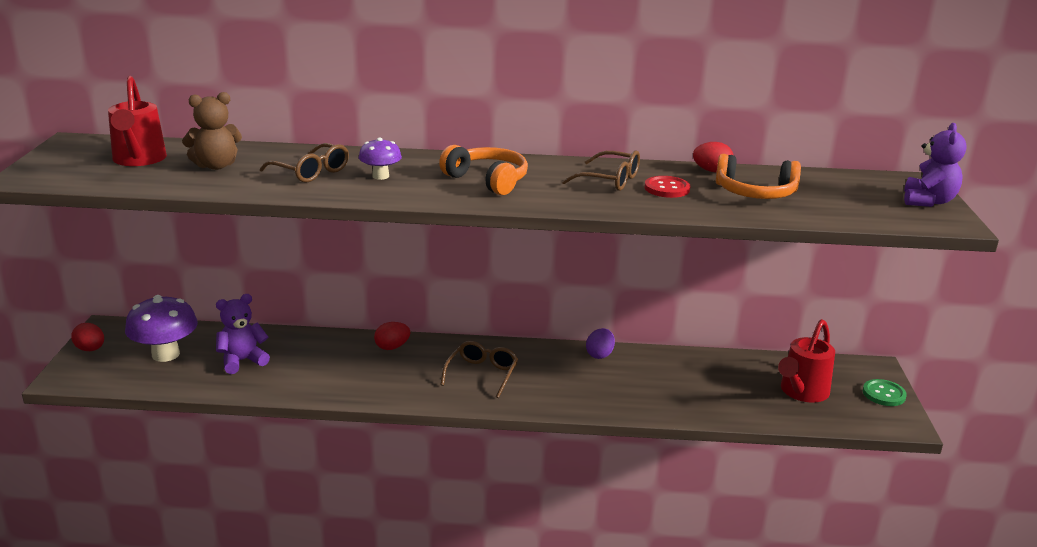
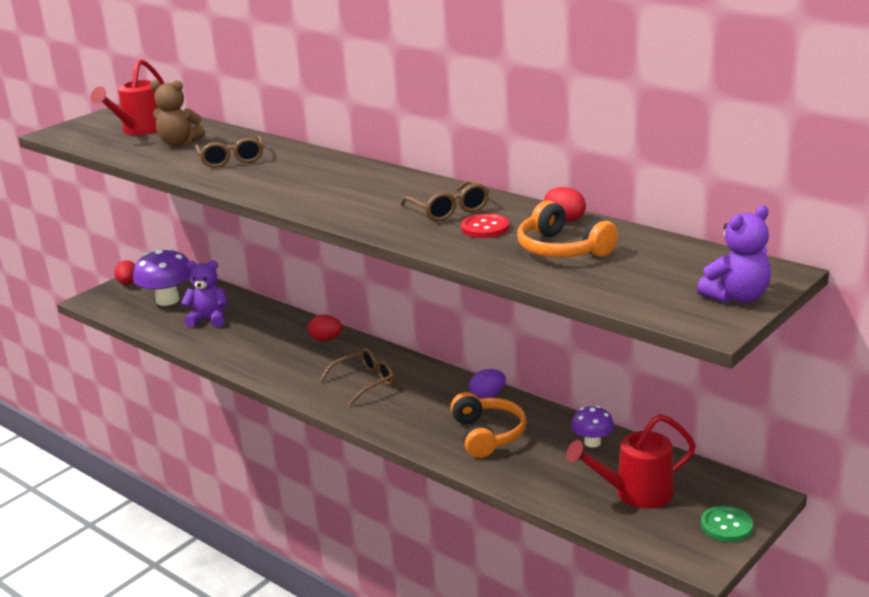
camera: 40 degrees right, 0 degrees up
purple mushroom [359,137,402,180] -> purple mushroom moved to [571,406,614,448]
orange headphones [439,145,528,195] -> orange headphones moved to [450,392,527,458]

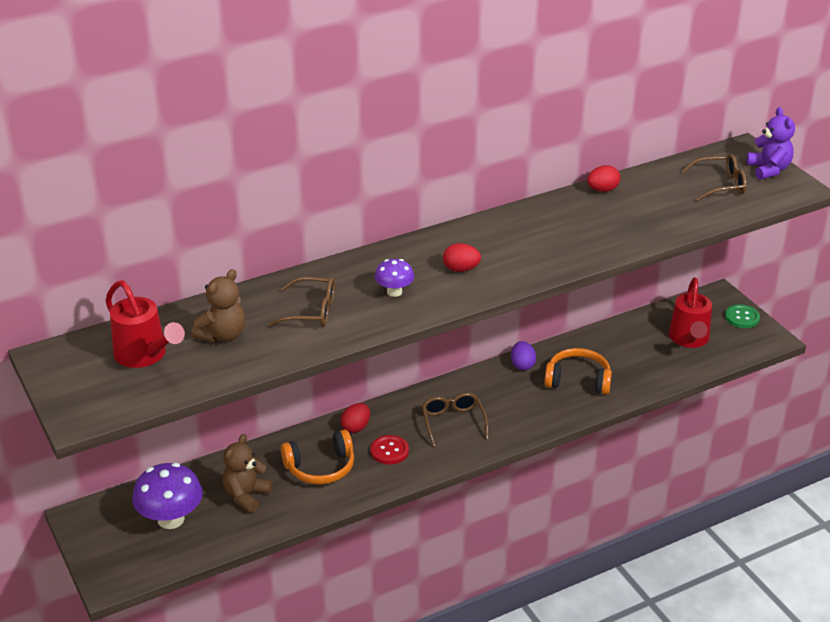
camera: 70 degrees left, 10 degrees up
red egg [114,260,135,285] -> red egg moved to [443,243,481,272]
purple teddy bear [181,260,227,328] -> brown teddy bear [223,434,273,513]
brown glasses [400,180,489,221] -> brown glasses moved to [682,154,747,201]
red button [461,213,510,238] -> red button moved to [371,435,409,464]
orange headphones [517,201,618,258] -> orange headphones moved to [281,429,354,485]
purple mushroom [571,406,614,448] -> purple mushroom moved to [375,259,414,297]

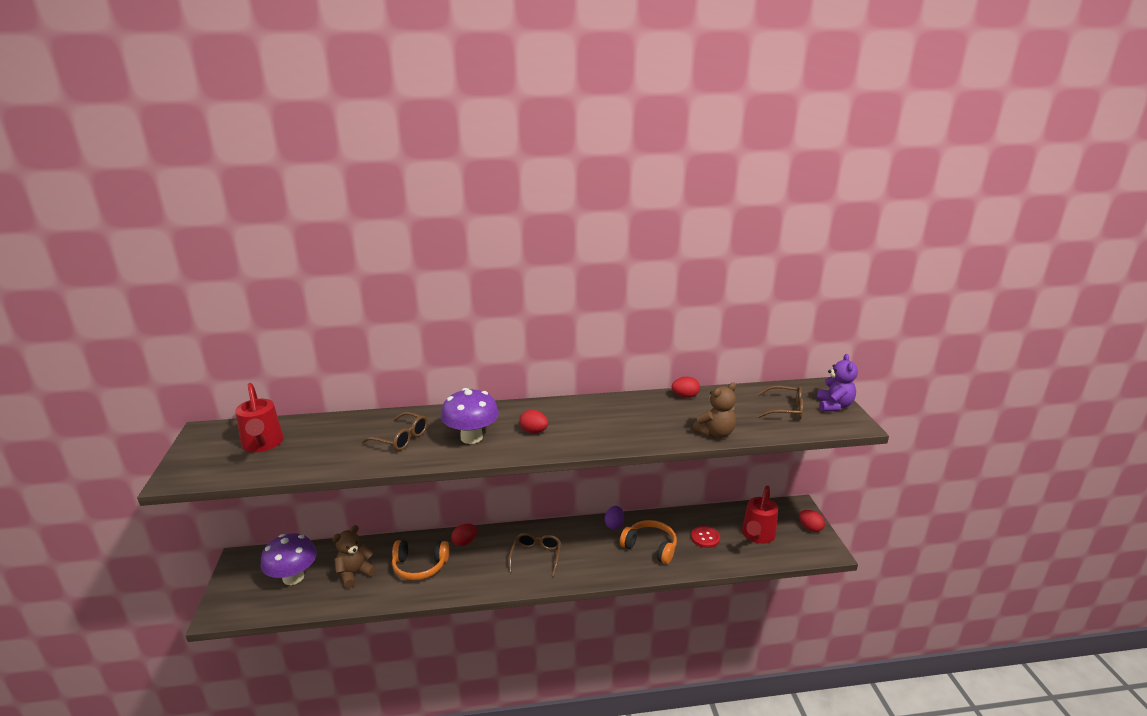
camera: 20 degrees right, 10 degrees down
brown teddy bear [191,269,245,343] -> brown teddy bear moved to [693,382,736,438]
red button [371,435,409,464] -> red button moved to [691,526,720,548]
purple mushroom [375,259,414,297] -> purple mushroom [441,388,499,444], size x1.79
green button [725,304,760,328] -> red egg [799,510,825,532]

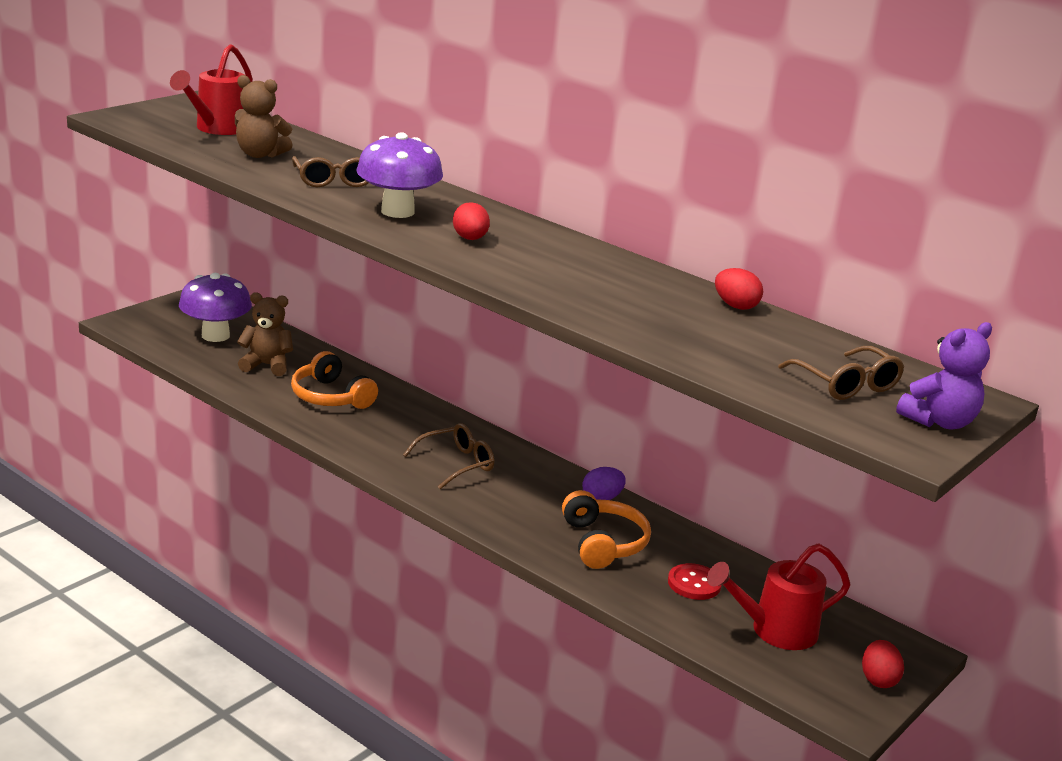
camera: 45 degrees right, 0 degrees up
red egg [451,524,477,546] -> none
brown teddy bear [693,382,736,438] -> brown teddy bear moved to [235,75,293,158]

